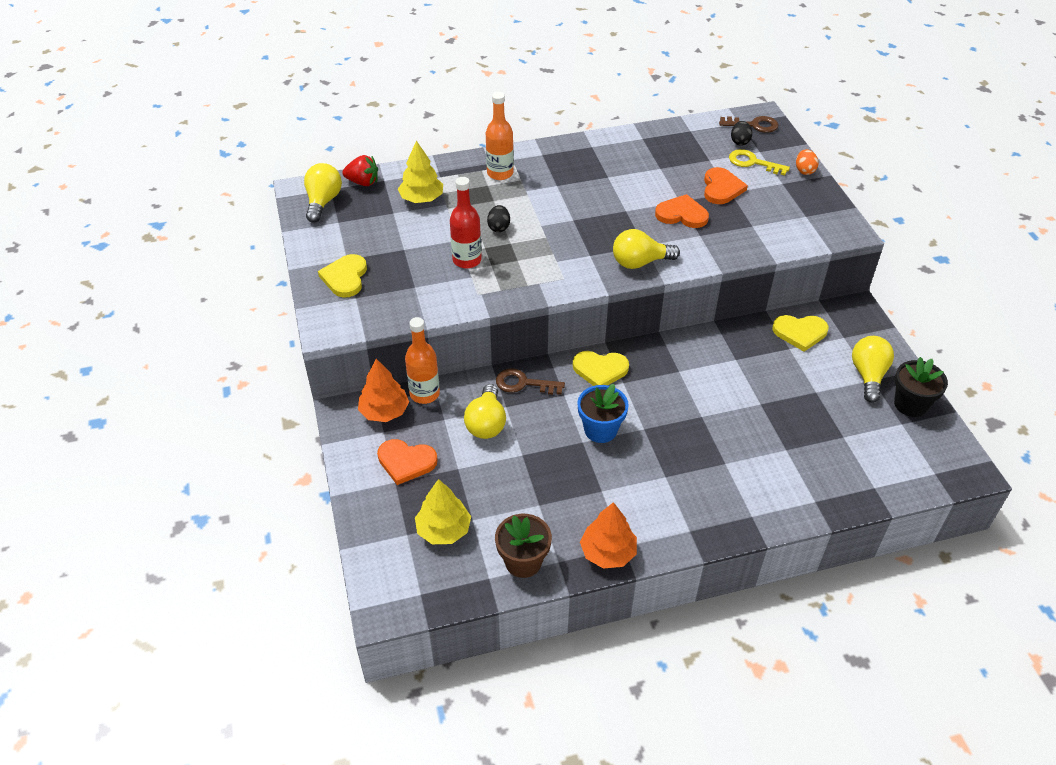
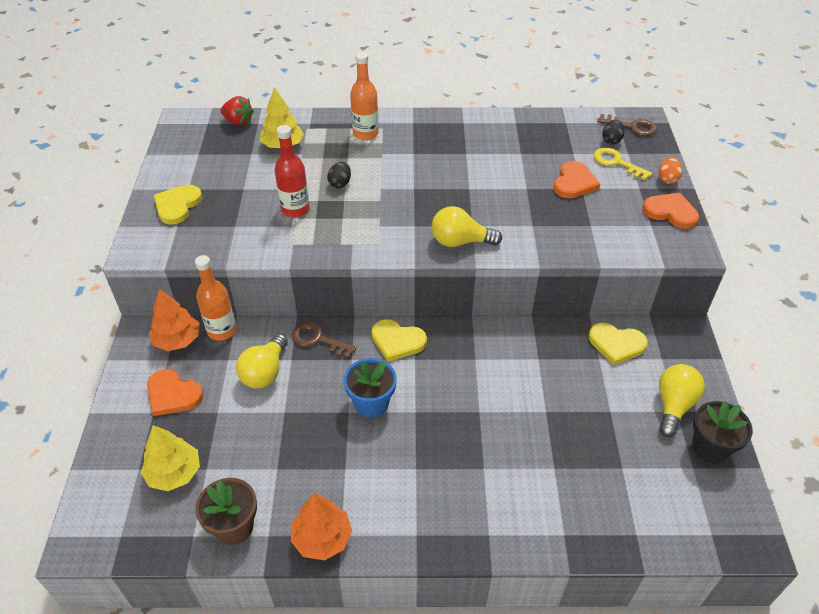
camera: 15 degrees right, 0 degrees up
yellow light bulb [304,163,342,223] -> none
orange heart [655,194,709,228] -> orange heart moved to [642,193,699,229]

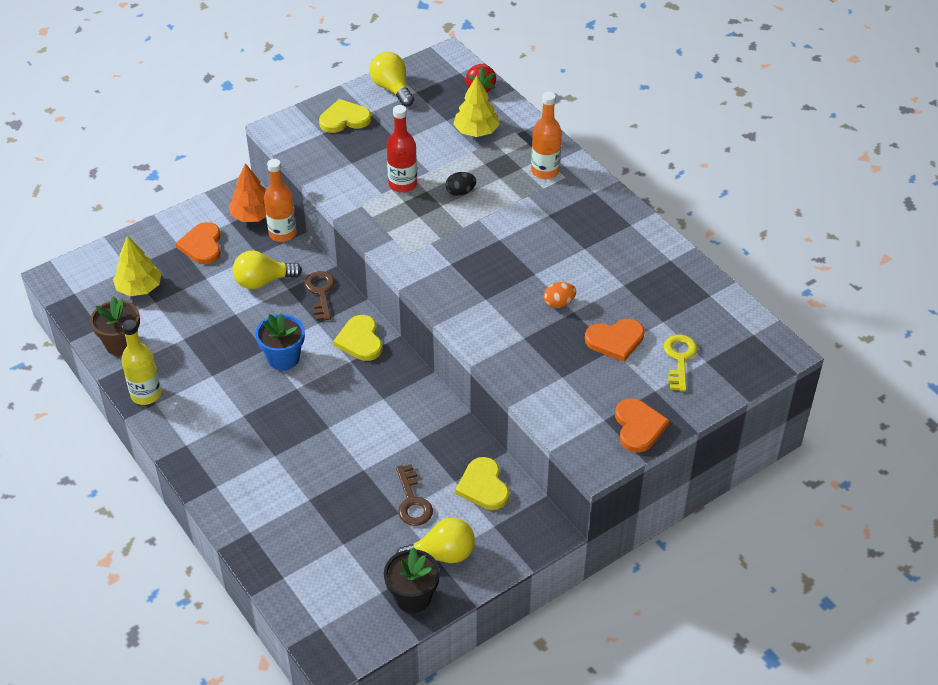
camera: 55 degrees right, 0 degrees up
orange tree [291,493,352,560] -> yellow bottle [121,320,161,405]
yellow light bulb [432,206,502,247] -> yellow light bulb moved to [369,52,414,107]
brown key [597,114,657,136] -> brown key moved to [396,464,433,526]
black egg [602,120,625,145] -> none
orange egg [659,158,682,184] -> orange egg moved to [544,282,576,308]

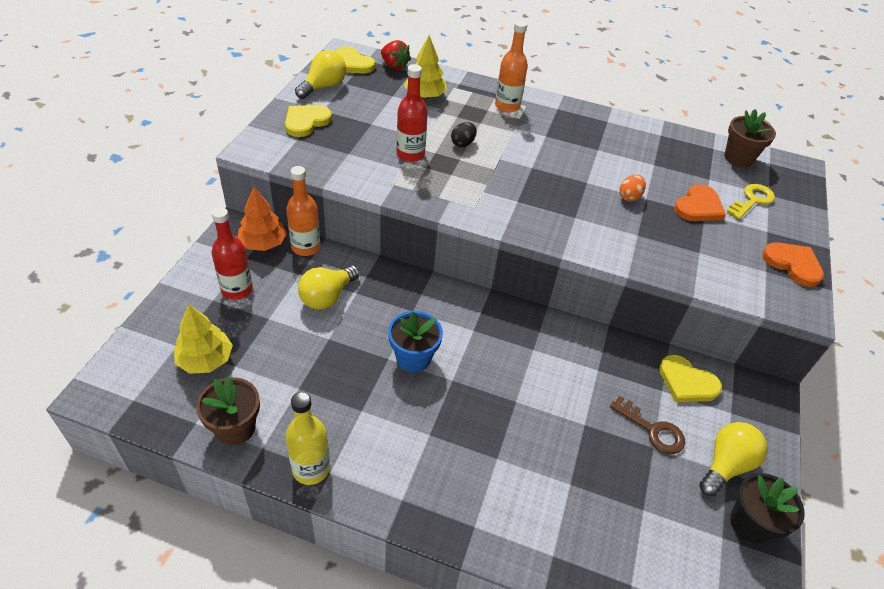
camera: 40 degrees left, 0 degrees up
orange heart [176,222,221,264] -> red bottle [212,207,253,300]
brown key [304,271,335,321] -> none
yellow heart [333,315,382,361] -> yellow heart moved to [335,46,375,74]
yellow light bulb [369,52,414,107] -> yellow light bulb turned 105 degrees clockwise [295,50,346,99]
yellow key [664,334,697,392] -> yellow key turned 75 degrees clockwise [727,184,775,219]
none -> brown flower pot [724,109,776,167]

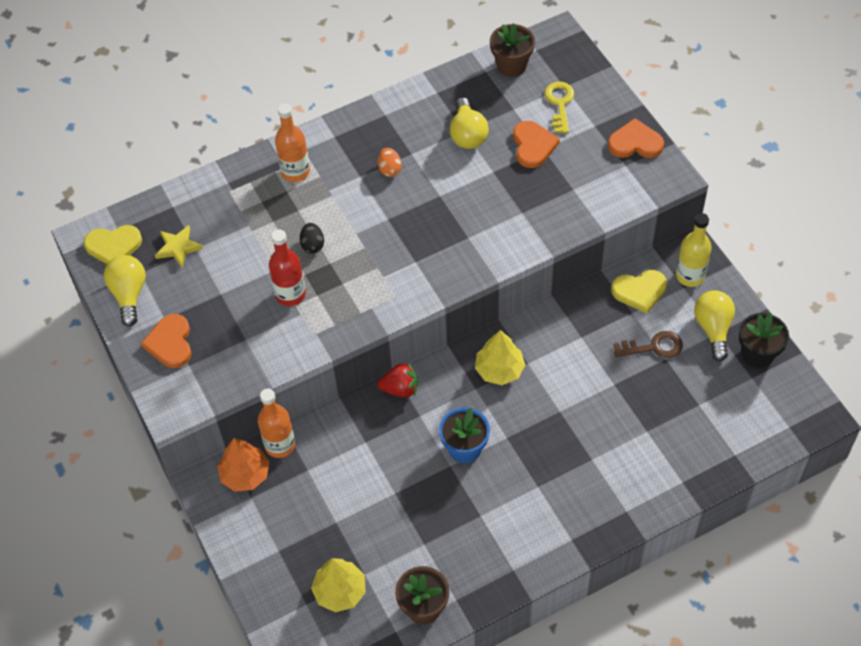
camera: 40 degrees left, 10 degrees up
red bottle [212,207,253,300] -> none
yellow heart [285,105,332,137] -> orange heart [141,314,191,368]
yellow bottle [285,392,330,485] -> yellow bottle moved to [676,213,712,287]
yellow light bulb [298,265,360,310] -> yellow light bulb moved to [450,97,489,149]
red strawberry [381,40,411,70] -> red strawberry moved to [377,362,418,398]
yellow tree [404,36,447,99] -> yellow tree moved to [475,330,525,385]
orange egg [620,175,646,201] -> orange egg moved to [378,148,402,177]
none -> yellow star [155,225,203,267]

